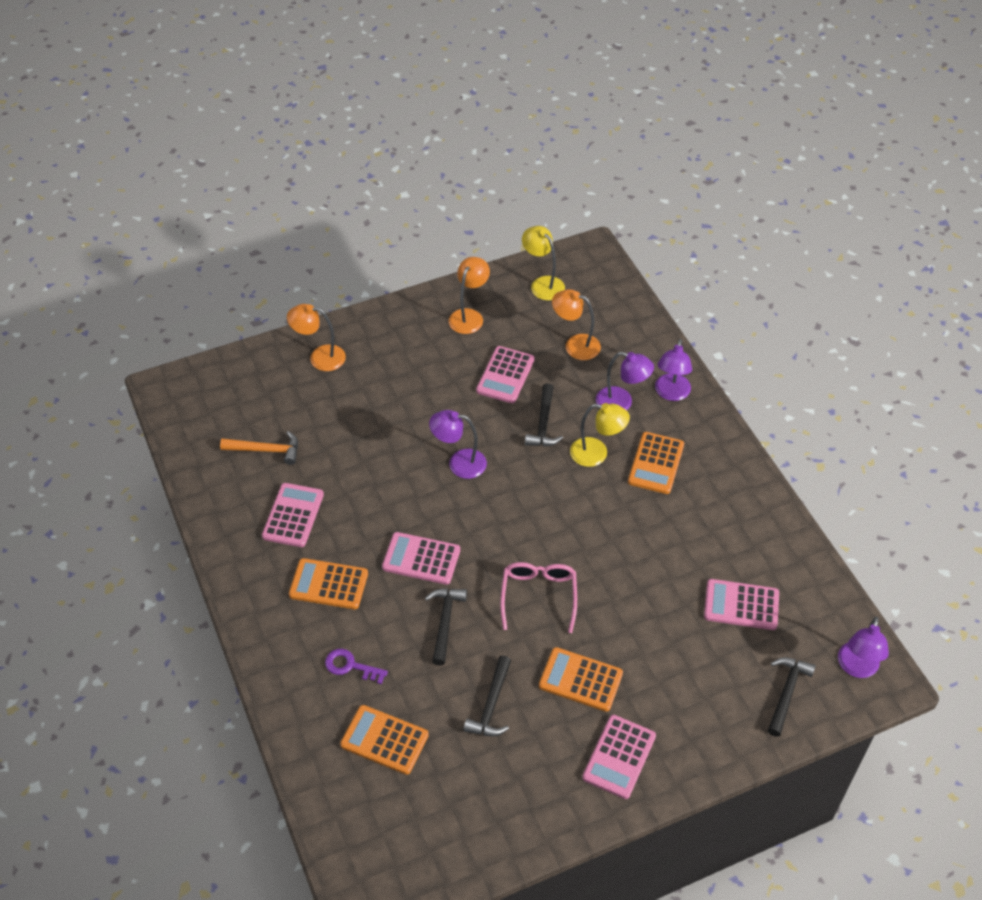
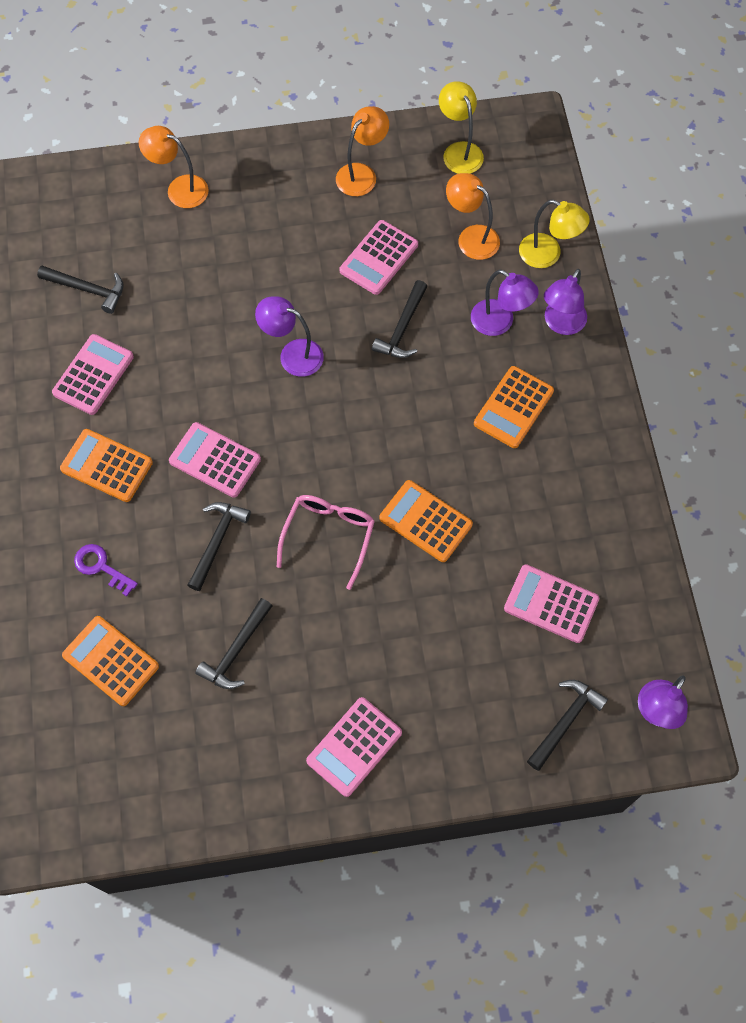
camera: 15 degrees right, 15 degrees up
orange hammer [220,431,298,465] -> black hammer [37,266,123,314]
orange calculator [539,647,623,712] -> orange calculator moved to [380,480,473,562]
yellow lamp [570,403,630,467] -> yellow lamp moved to [519,200,590,268]

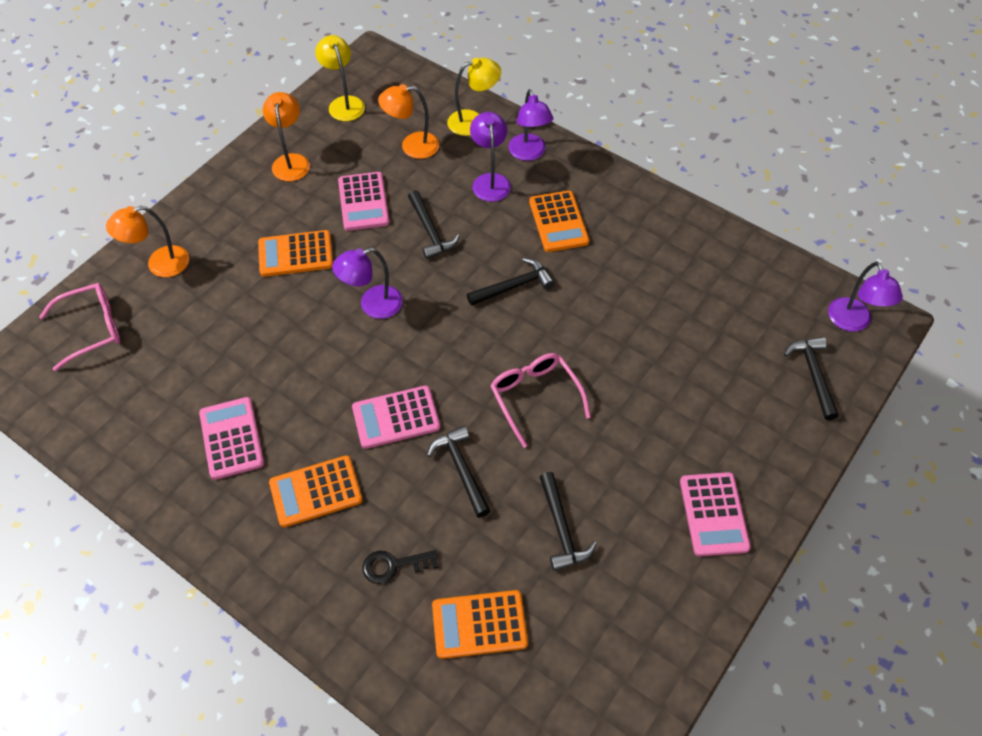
camera: 45 degrees left, 10 degrees down
black hammer [37,266,123,314] -> black hammer moved to [467,258,554,306]
purple key [74,544,138,596] -> black key [363,550,439,584]
orange calculator [380,480,473,562] -> orange calculator moved to [258,230,333,277]
yellow lamp [439,81,484,174] -> yellow lamp turned 45 degrees clockwise [315,35,365,121]
purple lamp [471,270,539,336] -> purple lamp turned 90 degrees counterclockwise [470,112,511,202]
pink calculator [504,564,599,643] -> none
none -> pink glasses [39,283,120,371]

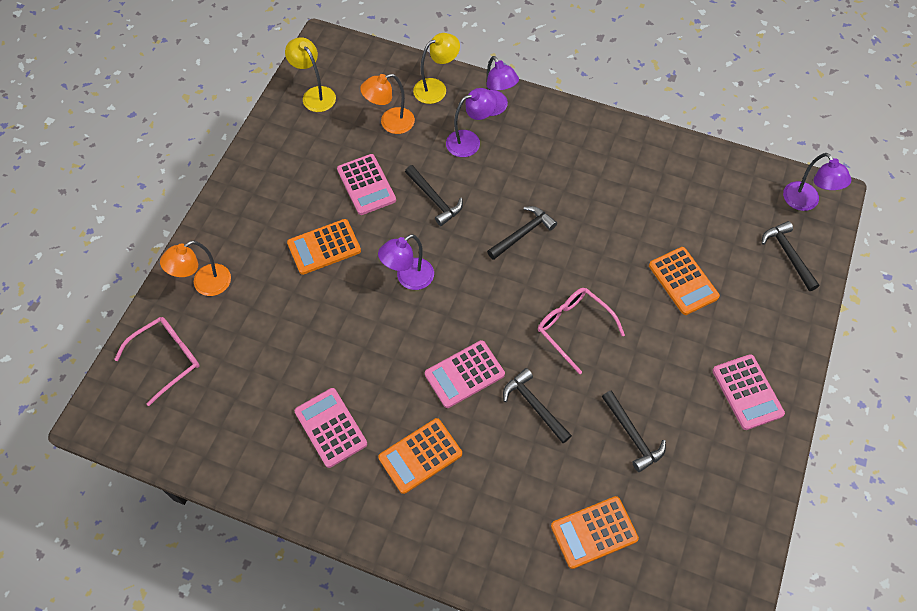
camera: 15 degrees left, 5 degrees up
orange lamp [263,92,310,181] -> none
black key [363,550,439,584] -> none
purple lamp [470,112,511,202] -> purple lamp turned 90 degrees clockwise [446,88,497,157]
orange calculator [529,191,589,252] -> orange calculator moved to [649,247,720,315]

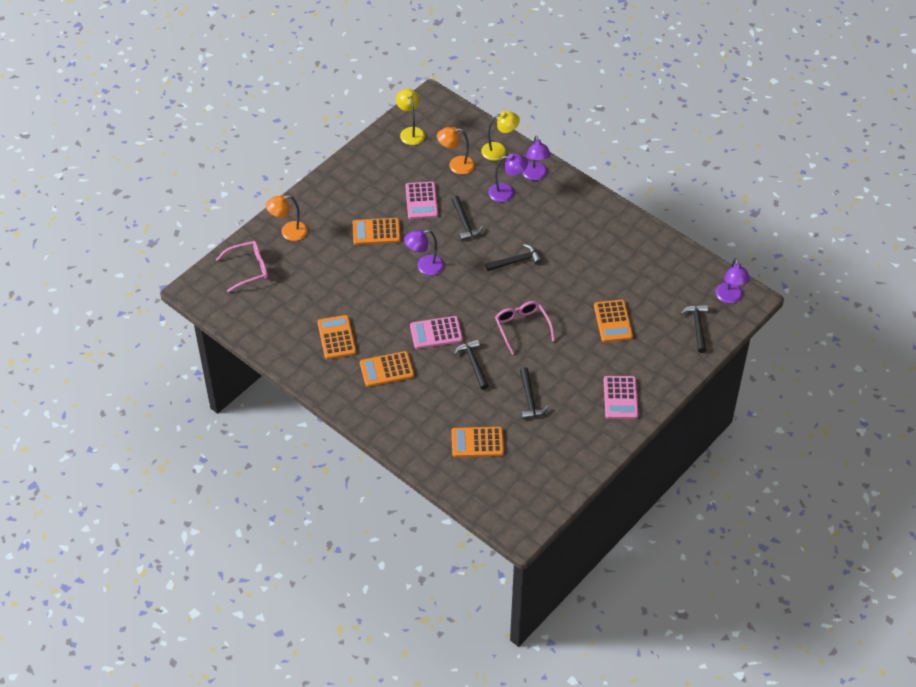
camera: 20 degrees right, 10 degrees down
pink calculator [295,388,367,468] -> orange calculator [318,315,356,359]

